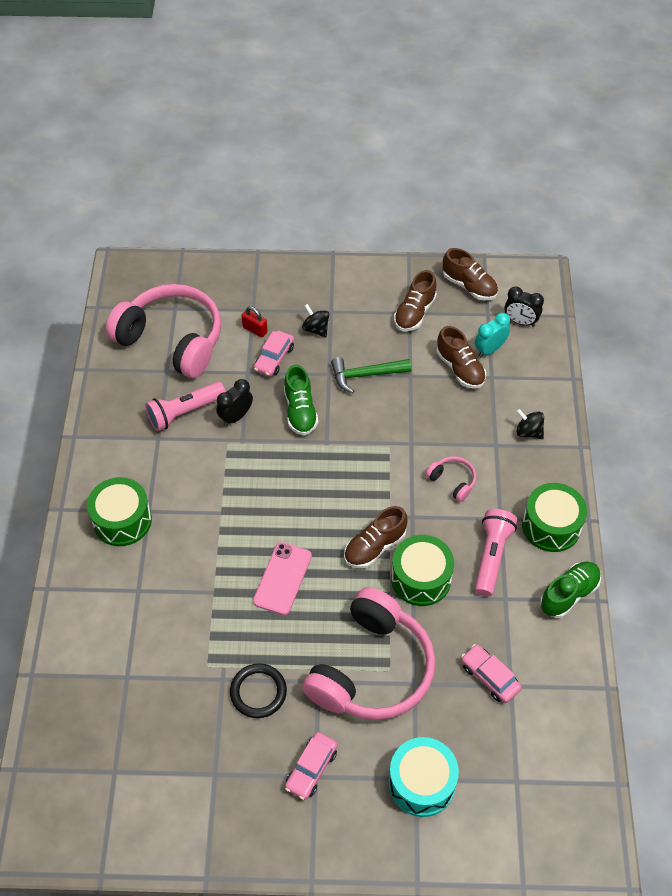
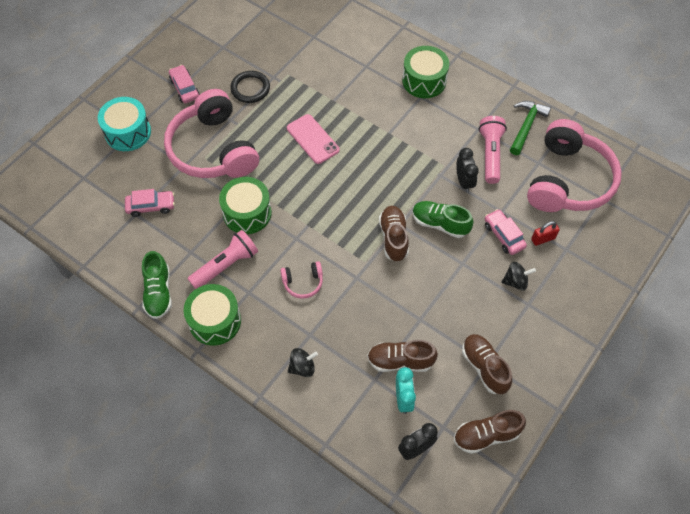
camera: 125 degrees right, 5 degrees up
pink headphones [106,284,221,378] -> pink headphones turned 45 degrees counterclockwise [527,119,622,212]
green hammer [331,357,412,393] -> green hammer moved to [510,101,551,155]
brown shoe [344,506,408,568] -> brown shoe moved to [379,206,409,262]
pink flashlight [475,509,517,597] -> pink flashlight turned 90 degrees counterclockwise [188,230,258,289]

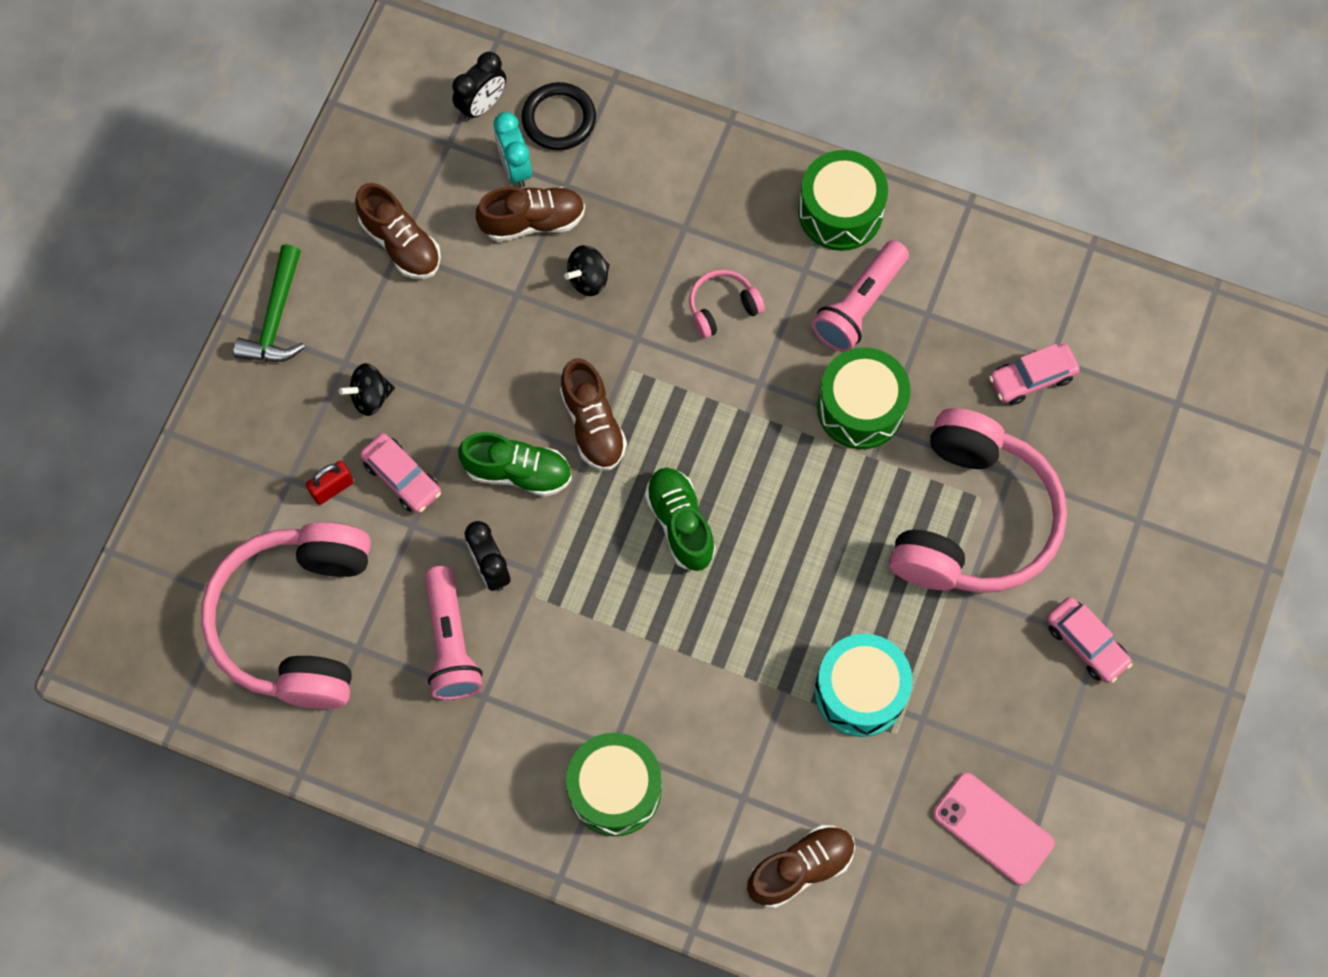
camera: 165 degrees right, 10 degrees up
turquoise drum [98,97,151,151] -> turquoise drum moved to [815,634,913,737]
green shoe [142,251,172,319] -> green shoe moved to [645,468,716,571]
pink headphones [164,89,259,178] -> pink headphones turned 60 degrees clockwise [889,408,1067,593]
black ring [230,71,270,103] -> black ring moved to [522,82,596,150]
pink phone [287,114,340,164] -> pink phone moved to [933,773,1055,885]
black spinning top [288,348,318,377] -> black spinning top moved to [564,245,610,296]
brown shoe [454,410,526,454] -> brown shoe moved to [747,825,855,908]
green hammer [510,101,551,155] -> green hammer moved to [233,244,305,362]

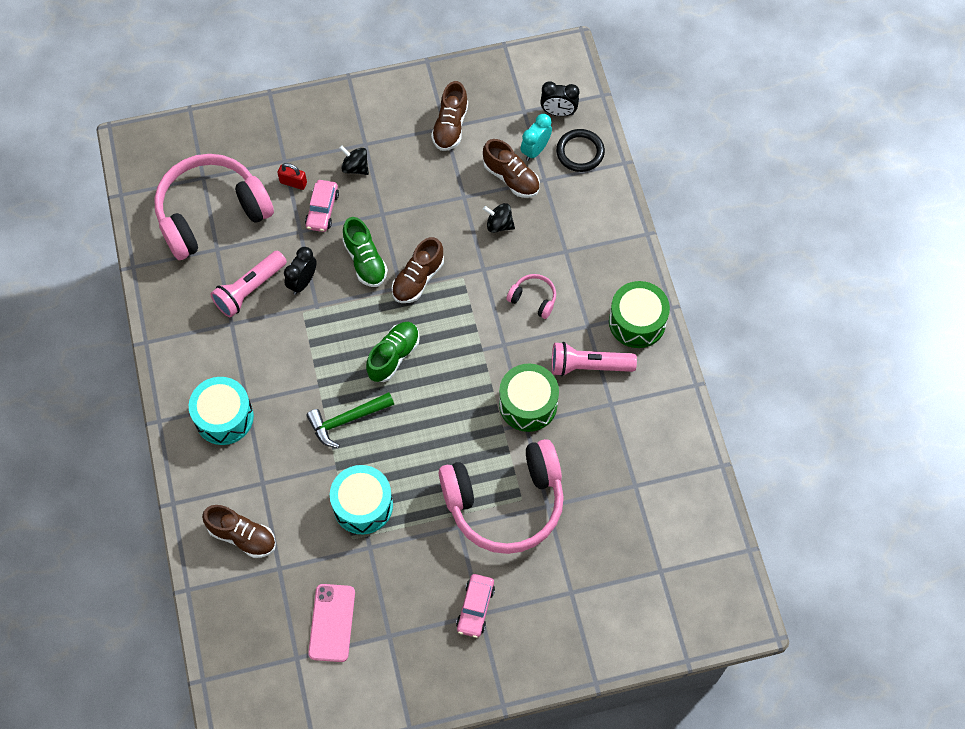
camera: 55 degrees right, 5 degrees down
green hammer [233,244,305,362] -> green hammer moved to [306,392,394,448]
green drum [566,733,662,836] -> turquoise drum [189,377,254,445]
pink car [989,344,1080,405] -> none

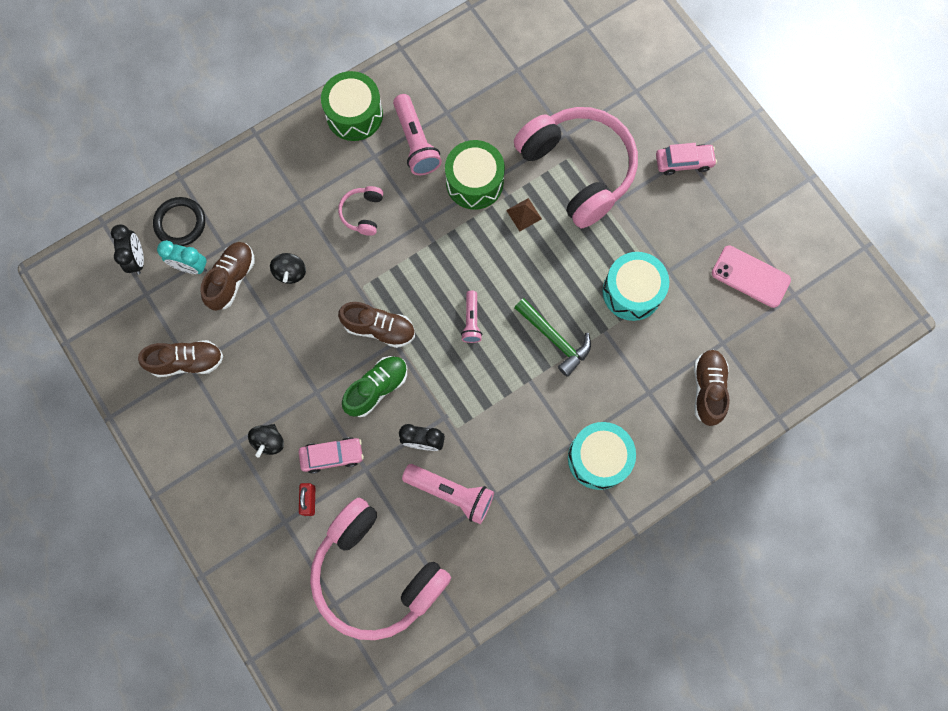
camera: 110 degrees left, 10 degrees up
pink phone [308,584,355,662] -> pink phone turned 45 degrees clockwise [712,245,791,308]
green shoe [366,322,420,382] -> pink flashlight [461,291,482,343]
none -> brown pyramid [506,198,542,231]

